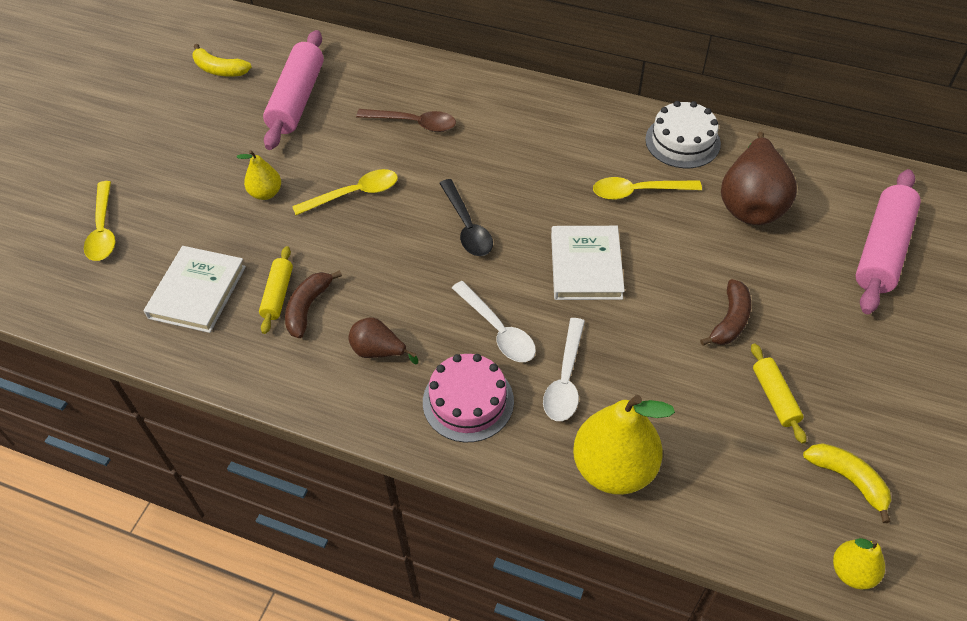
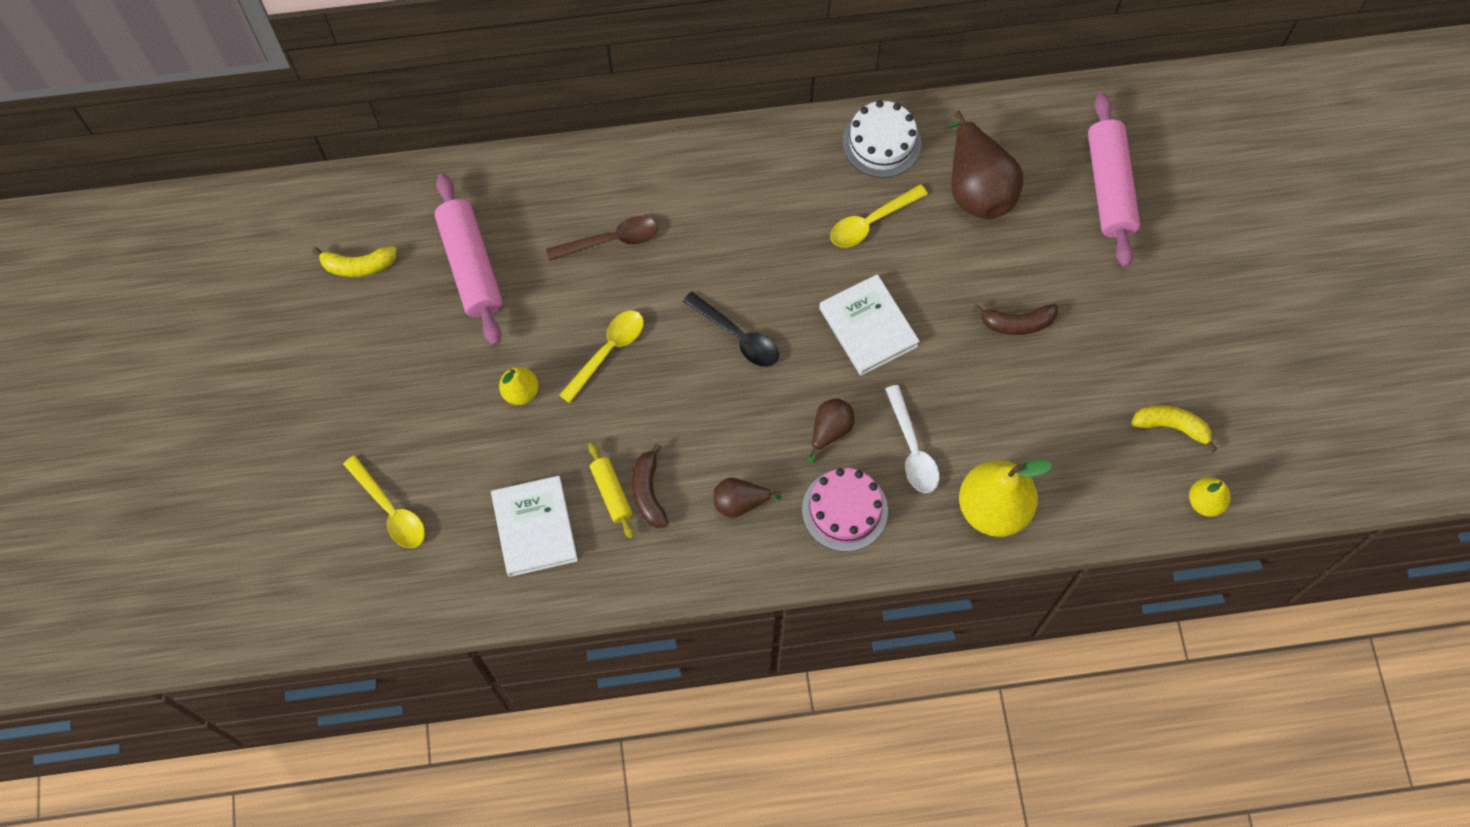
camera: 30 degrees left, 15 degrees up
white spoon [452,281,536,362] -> brown pear [808,398,854,464]
brown banana [700,279,751,346] -> brown banana turned 90 degrees clockwise [973,304,1058,335]
yellow rolling pin [751,343,806,444] -> none

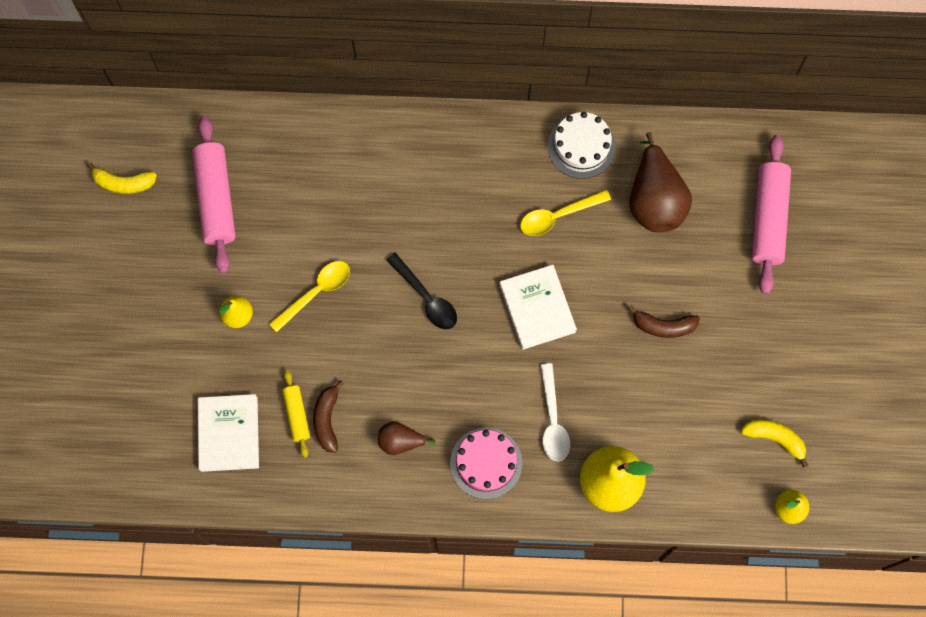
camera: 10 degrees right, 5 degrees up
yellow spoon [343,455,425,548] -> none
brown spoon [546,216,658,261] -> none
brown pear [808,398,854,464] -> none

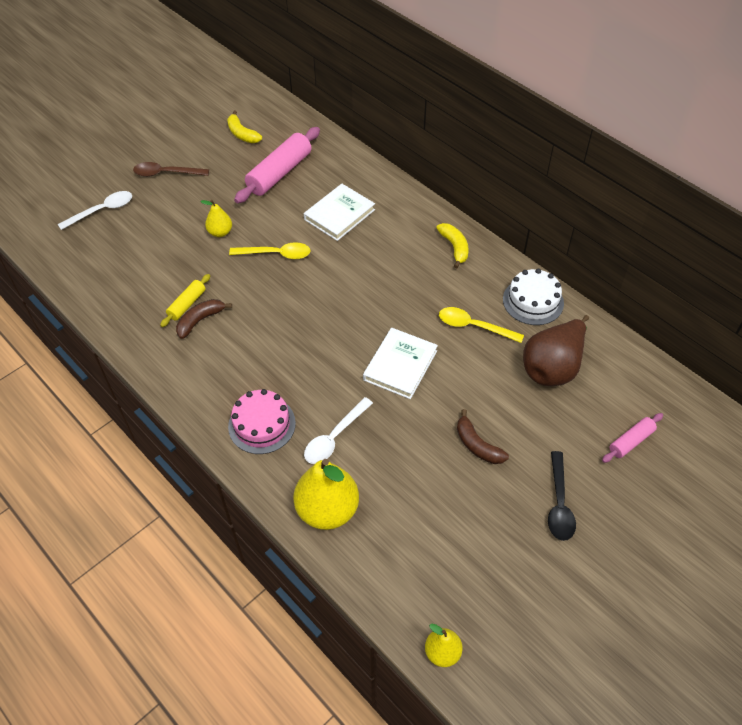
camera: 45 degrees right, 20 degrees down
white book [198,394,259,472] -> white book moved to [304,184,375,241]
brown pear [378,421,436,455] -> none
black spoon [386,253,457,329] -> black spoon moved to [548,451,576,541]
yellow banana [741,419,808,468] -> yellow banana moved to [436,223,469,268]
pink rolling pin [751,135,791,294] -> pink rolling pin [602,413,663,463], size x0.53
none -> white spoon [58,191,132,230]
none -> brown spoon [133,162,209,177]

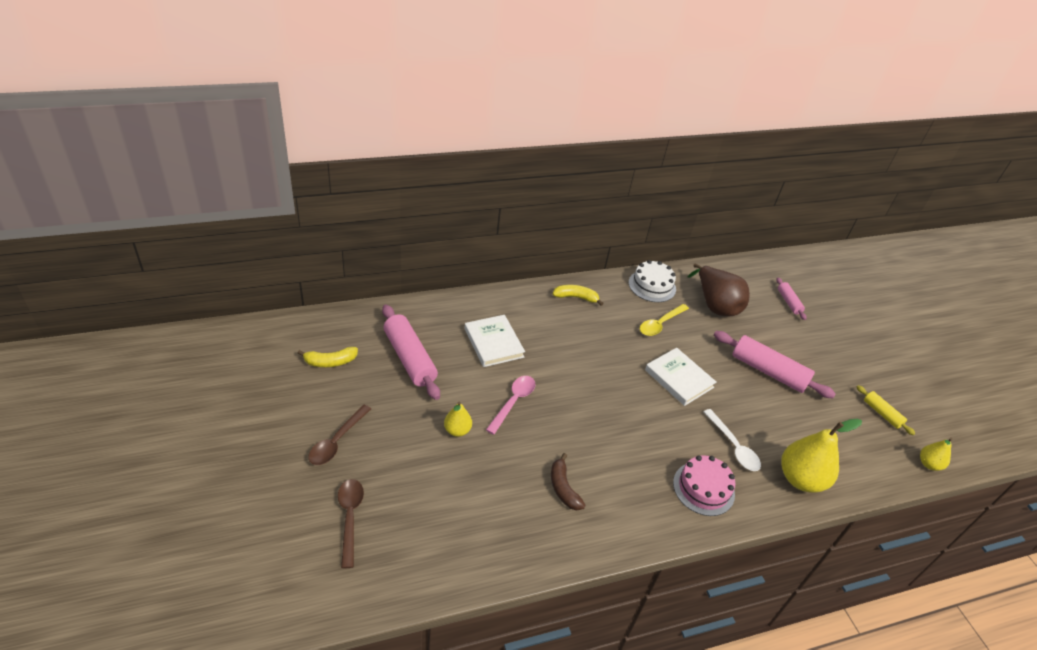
camera: 70 degrees left, 10 degrees down
white spoon [58,191,132,230] -> brown spoon [338,479,364,568]
yellow rolling pin [160,274,210,327] -> yellow rolling pin moved to [857,385,916,435]
yellow spoon [229,242,310,259] -> pink spoon [486,376,536,435]
brown banana [457,409,509,464] -> pink rolling pin [714,331,836,398]
black spoon [548,451,576,541] -> none

